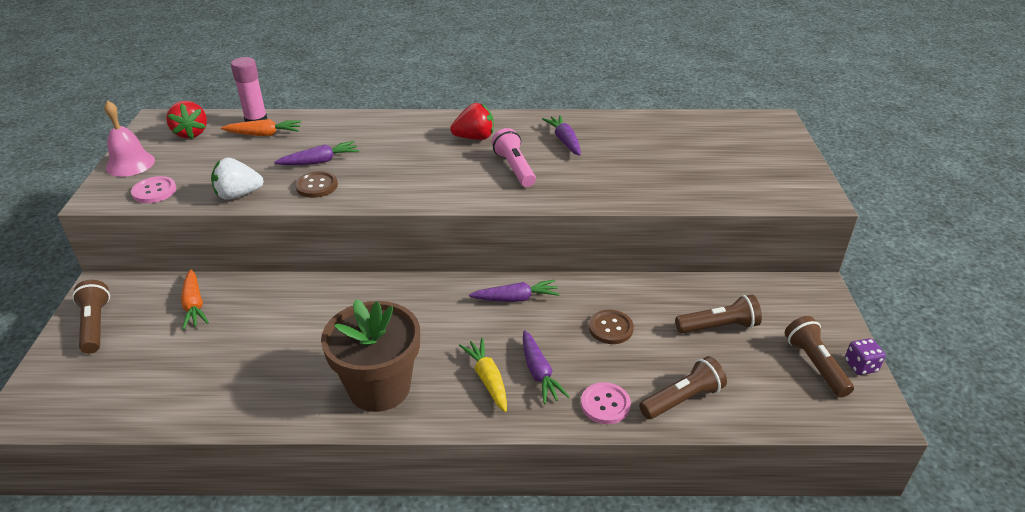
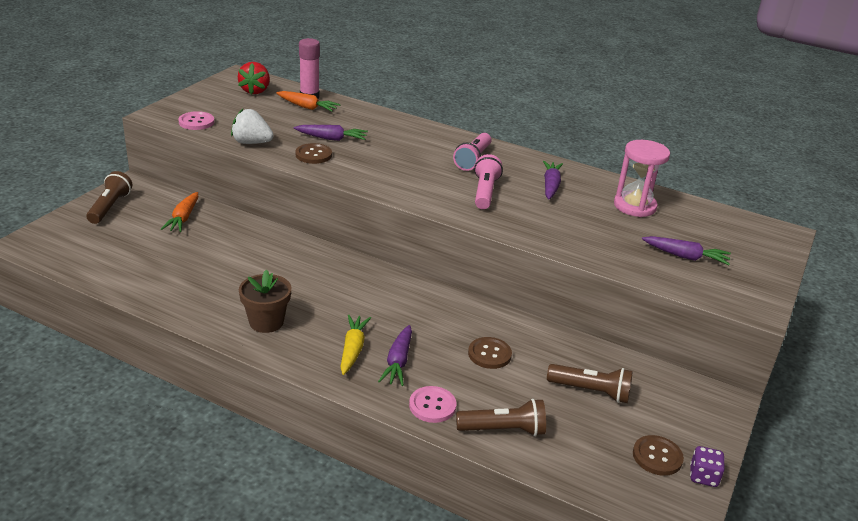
camera: 25 degrees right, 5 degrees down
pink bell [104,100,155,177] -> none
brown flower pot [321,299,420,412] -> brown flower pot [239,270,291,333], size x0.62
red strawberry [450,103,494,140] -> pink flashlight [453,133,492,171]
purple carrot [469,280,559,302] -> purple carrot moved to [642,236,731,265]
brown flashlight [785,316,854,397] -> brown button [633,435,684,476]
none -> pink hourglass [614,140,670,217]

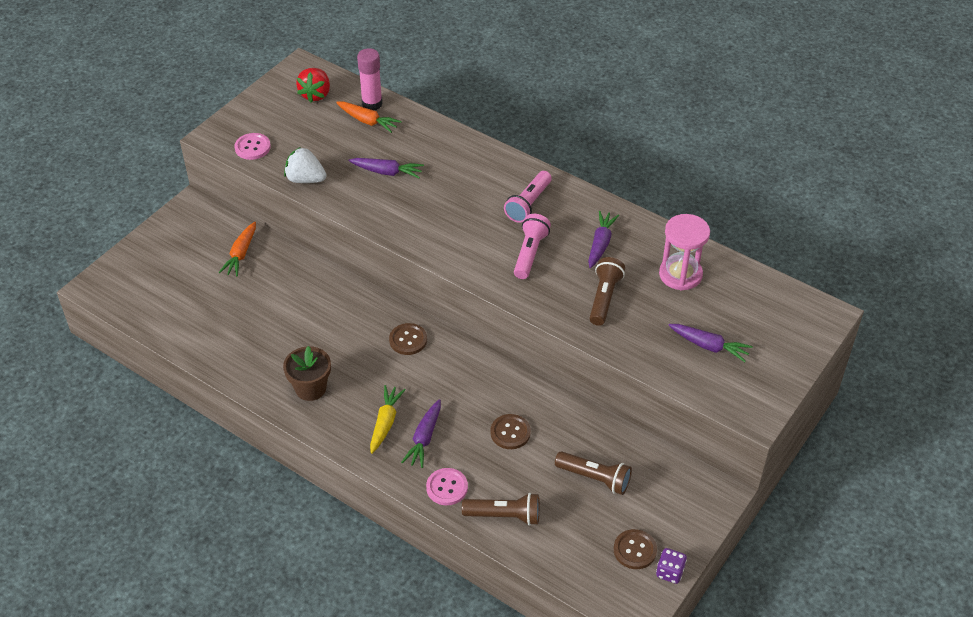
camera: 10 degrees right, 15 degrees up
brown flashlight [86,171,133,224] -> brown flashlight moved to [589,257,625,326]
brown button [295,143,332,164] -> brown button moved to [389,323,427,355]

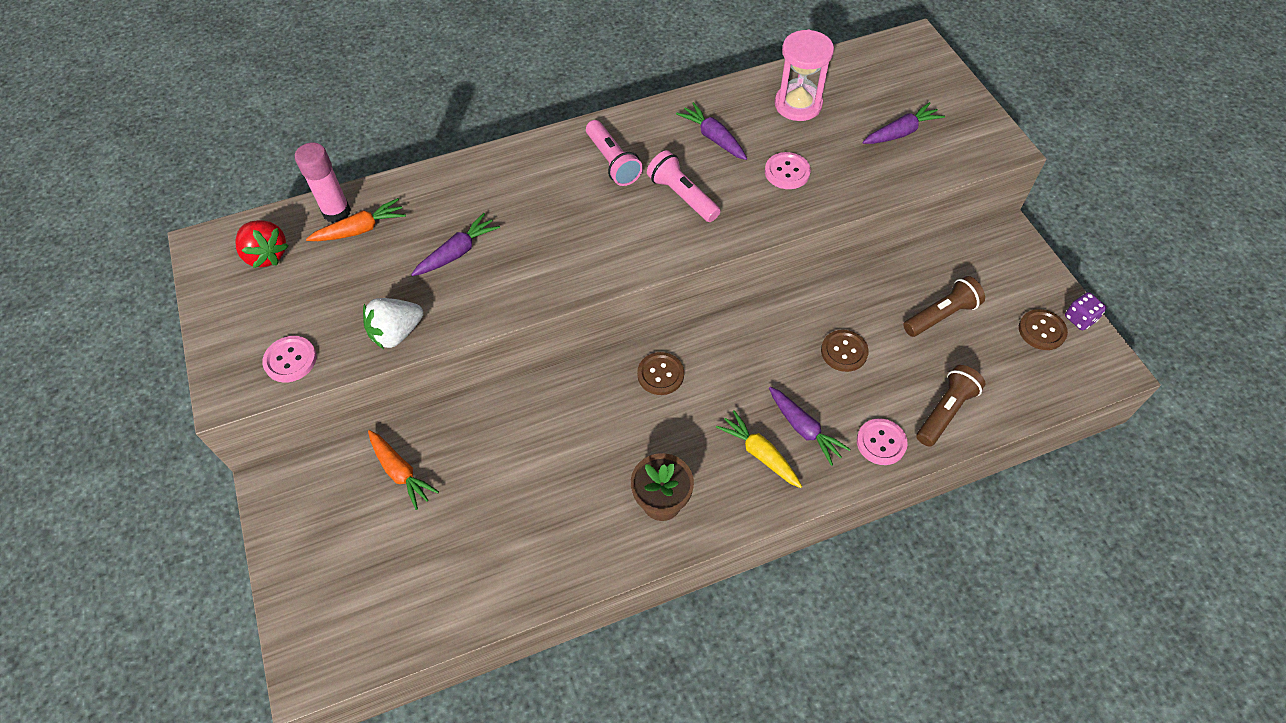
camera: 55 degrees left, 10 degrees up
brown flashlight [589,257,625,326] -> pink button [765,152,811,189]

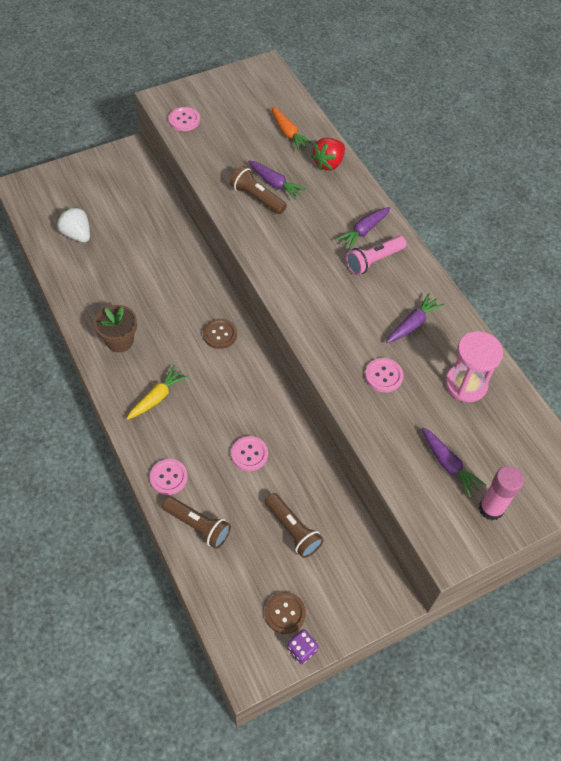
camera: 80 degrees right, 0 degrees up
red strawberry [235,220,289,268] -> red strawberry moved to [311,138,345,170]
pink glue stick [295,143,351,223] -> pink glue stick moved to [479,466,524,521]
white strawberry [363,298,423,349] -> white strawberry moved to [57,207,90,243]
orange carrot [368,430,439,510] -> none
pink flashlight [647,150,721,222] -> none
purple carrot [769,387,851,466] -> purple carrot moved to [335,207,391,250]
brown button [821,330,869,372] -> pink button [231,436,268,471]
none -> brown flashlight [230,166,287,214]

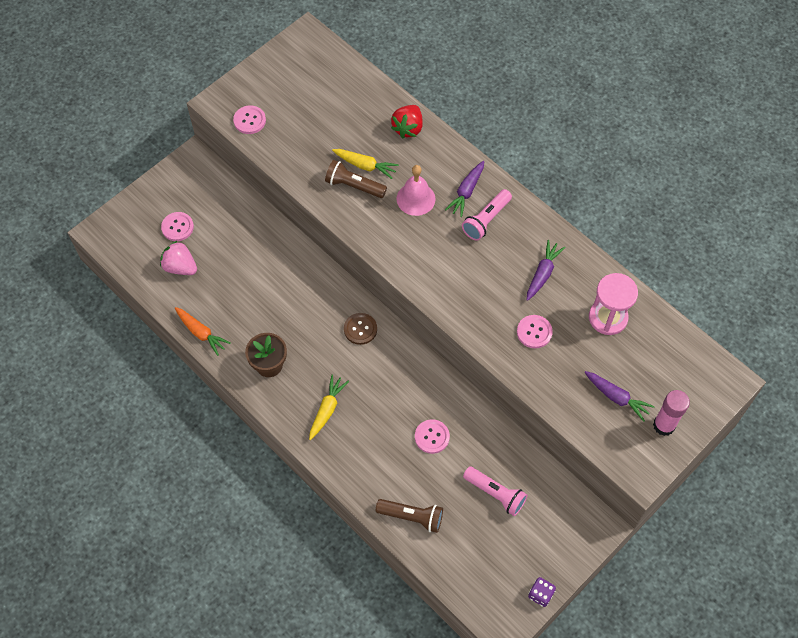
camera: 15 degrees left, 5 degrees up
white strawberry [57,207,90,243] -> pink strawberry [160,241,197,275]
pink button [150,459,188,495] -> pink button moved to [161,212,194,241]
purple carrot [248,160,306,200] -> yellow carrot [332,149,399,179]
brown flashlight [265,493,324,558] -> pink flashlight [463,466,528,516]
brown button [265,592,306,634] -> none
orange carrot [271,107,313,151] -> orange carrot moved to [175,307,231,356]
none -> pink bell [397,165,435,216]

